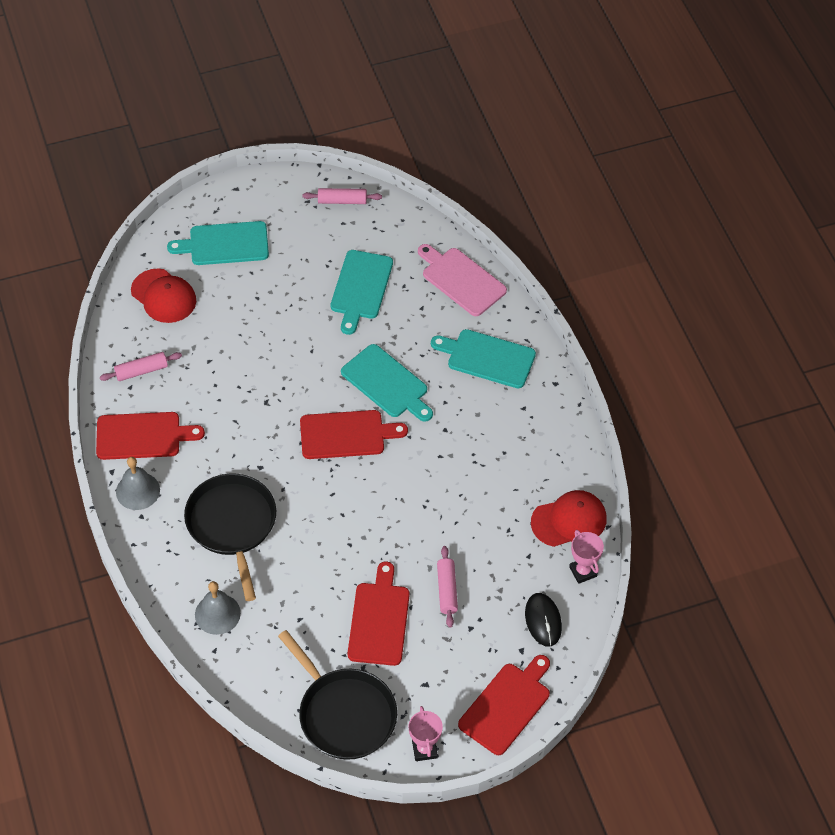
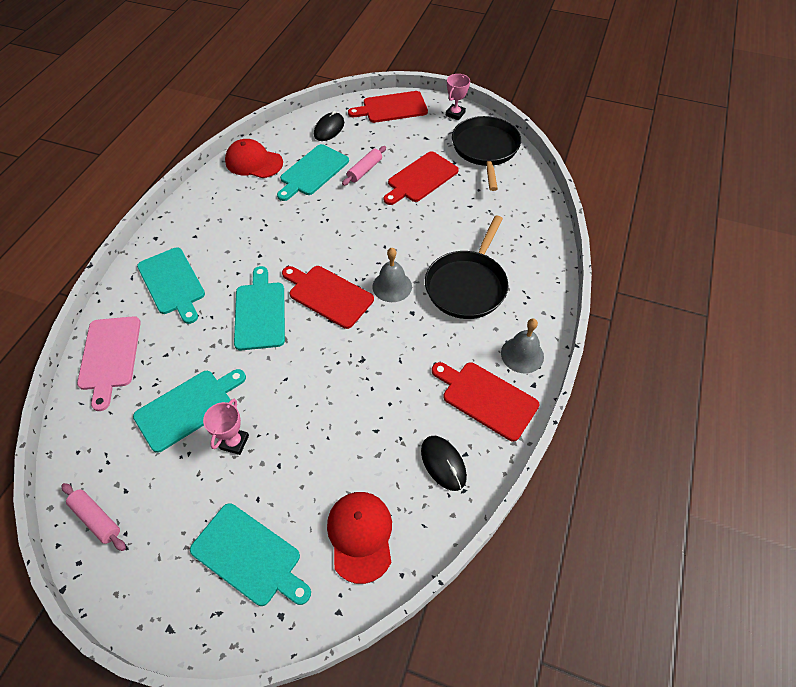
camera: 140 degrees left, 0 degrees up
pink rolling pin [100,352,182,381] -> black mouse [421,436,467,491]
grey bell [195,581,241,635] -> grey bell moved to [372,248,412,302]
pink trophy [569,530,604,584] -> pink trophy moved to [203,399,249,455]
none -> turquoise cutting board [277,144,349,201]

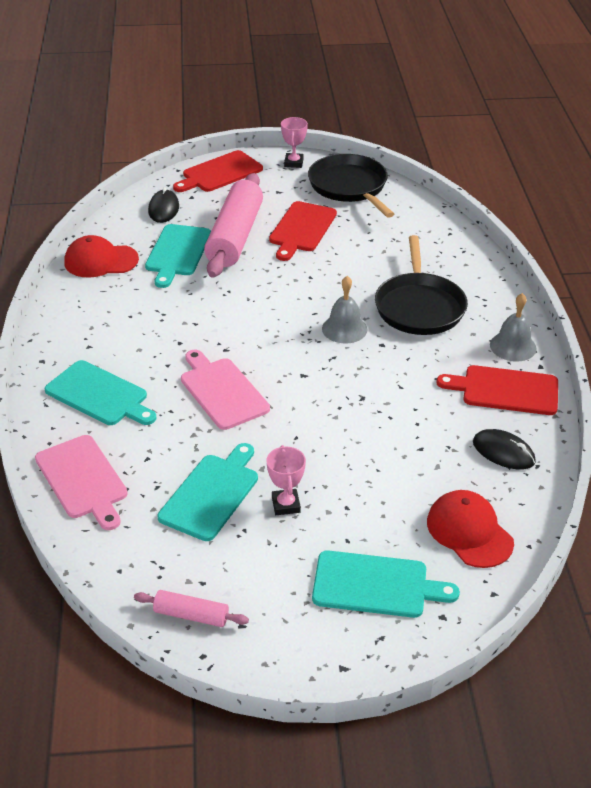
camera: 25 degrees left, 15 degrees down
turquoise cutting board [234,266,285,350] -> pink cutting board [181,350,270,430]
red cutting board [282,266,374,329] -> none
pink rolling pin [342,146,386,186] -> pink rolling pin [204,173,263,278], size x2.20

